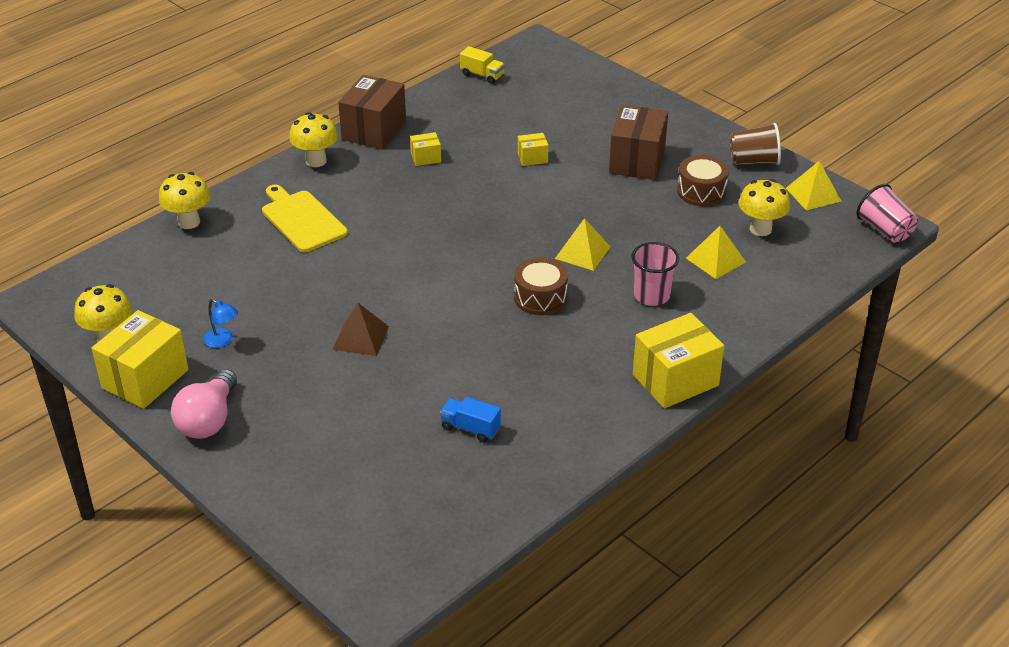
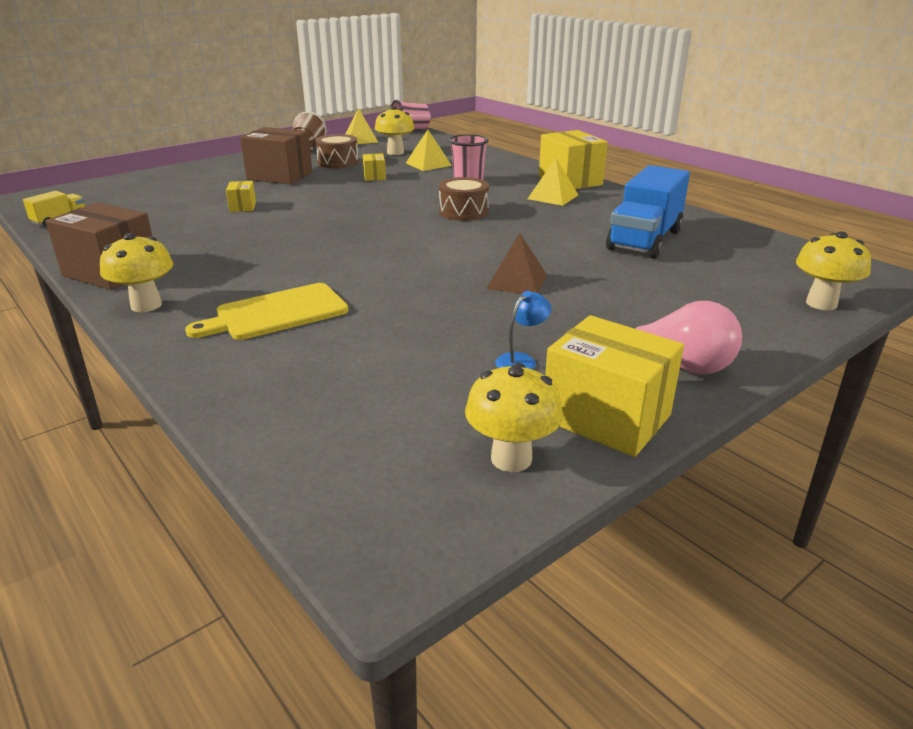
camera: 85 degrees left, 10 degrees down
yellow mushroom [159,172,210,229] -> yellow mushroom moved to [796,231,871,310]
yellow box [410,132,441,166] -> yellow box moved to [363,153,386,181]
blue truck [440,397,501,442] -> blue truck [606,165,690,259], size x2.08
yellow pyramid [555,218,611,271] -> yellow pyramid moved to [528,158,578,206]

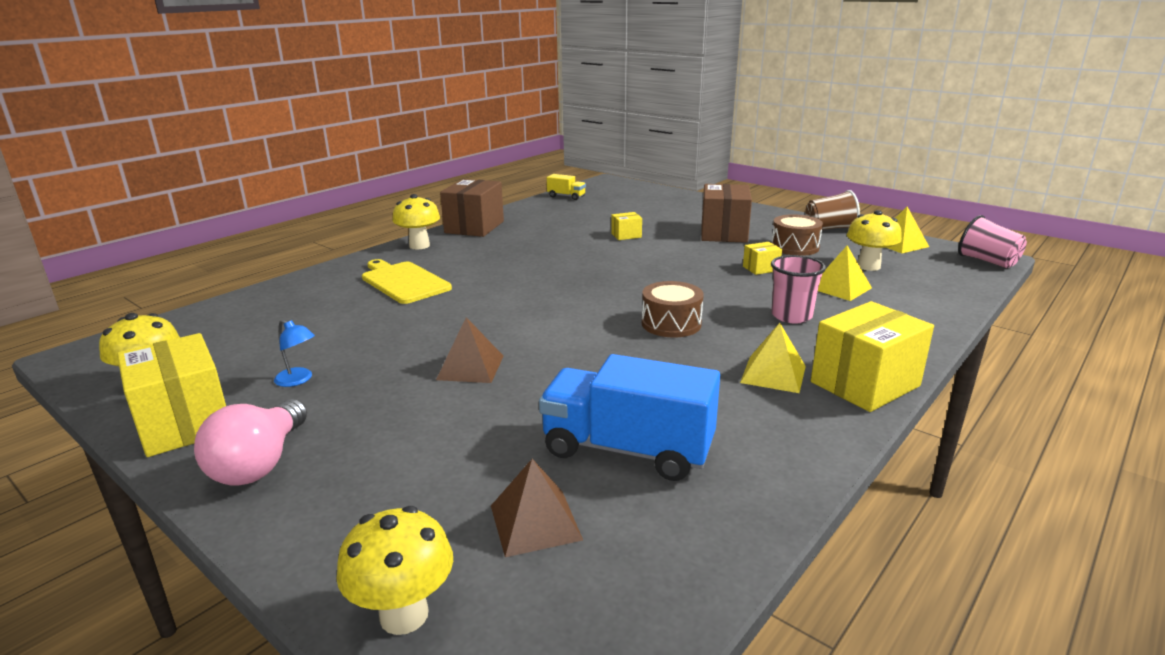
camera: 80 degrees right, 5 degrees down
yellow box [545,315,684,457] -> yellow box turned 60 degrees counterclockwise [117,333,226,457]
none -> brown pyramid [491,459,583,557]

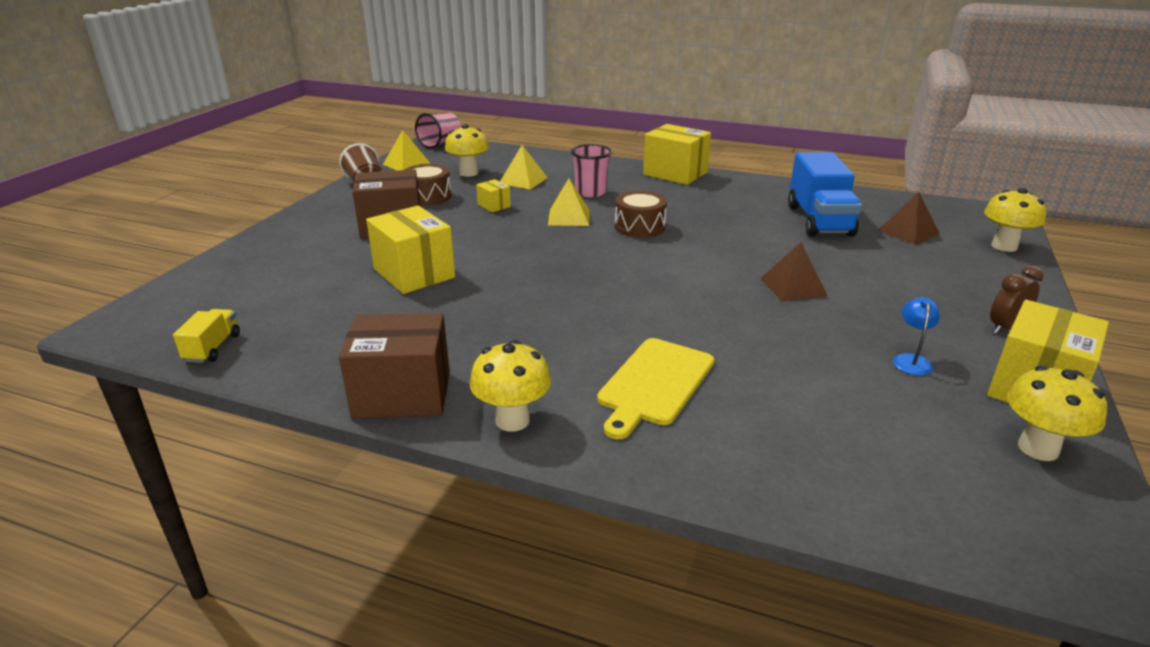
camera: 110 degrees left, 5 degrees up
pink light bulb [194,399,307,486] -> brown clock [990,266,1044,334]
yellow box [611,212,642,240] -> yellow box [366,206,455,294], size x2.11
yellow pyramid [740,323,806,393] -> yellow pyramid moved to [548,179,590,226]

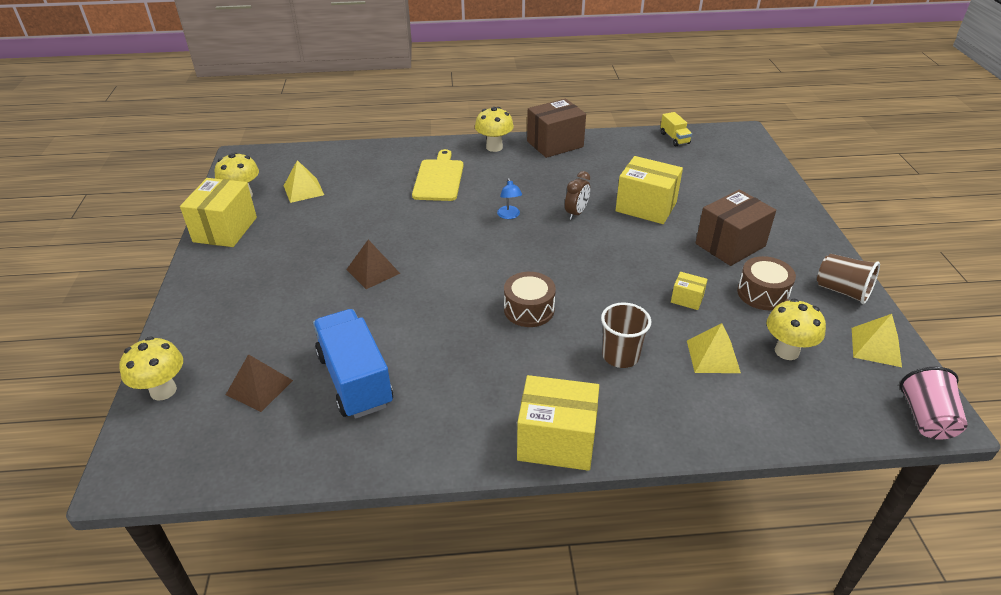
camera: 155 degrees right, 10 degrees up
yellow pyramid [548,179,590,226] -> yellow pyramid moved to [284,160,324,203]
pink cup [571,144,612,197] -> brown cup [601,303,651,368]
blue lamp [893,297,940,376] -> blue lamp moved to [497,178,522,219]
brown clock [990,266,1044,334] -> brown clock moved to [565,171,590,220]

